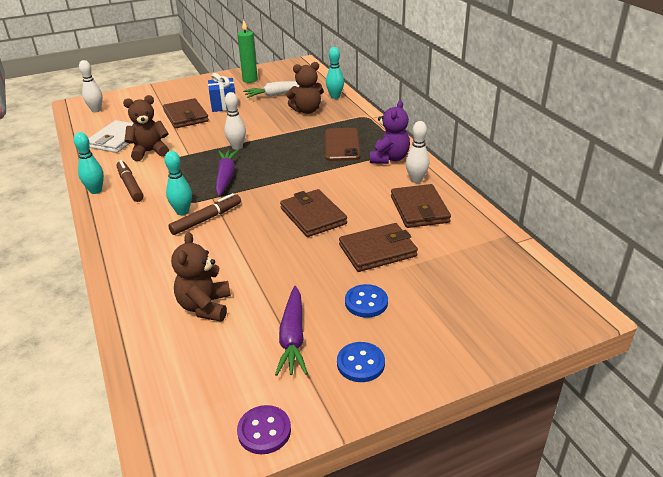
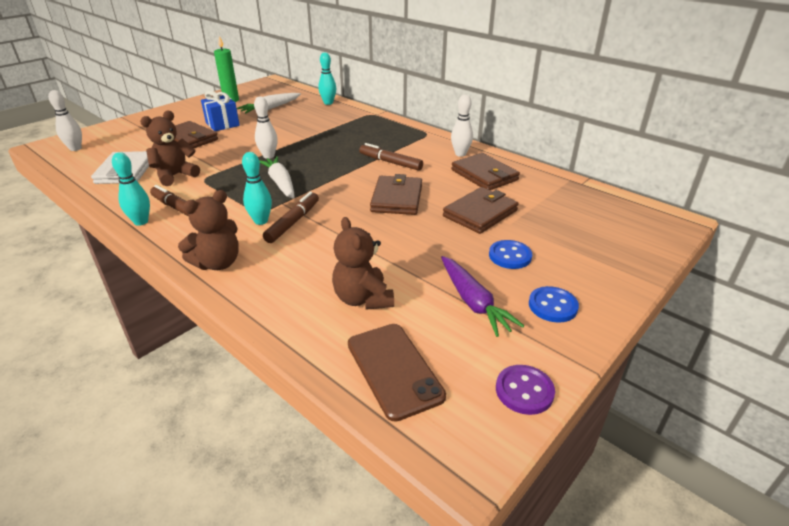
camera: 25 degrees left, 0 degrees up
purple carrot [216,150,239,196] -> white carrot [259,156,295,199]
brown wallet [280,189,347,237] -> brown wallet turned 60 degrees clockwise [370,174,422,215]
brown teddy bear [286,62,323,114] -> brown teddy bear moved to [178,190,239,270]
brown phone [325,128,361,161] -> brown phone moved to [348,324,446,422]
purple teddy bear [370,100,410,164] -> none
none -> brown marker [359,143,423,171]

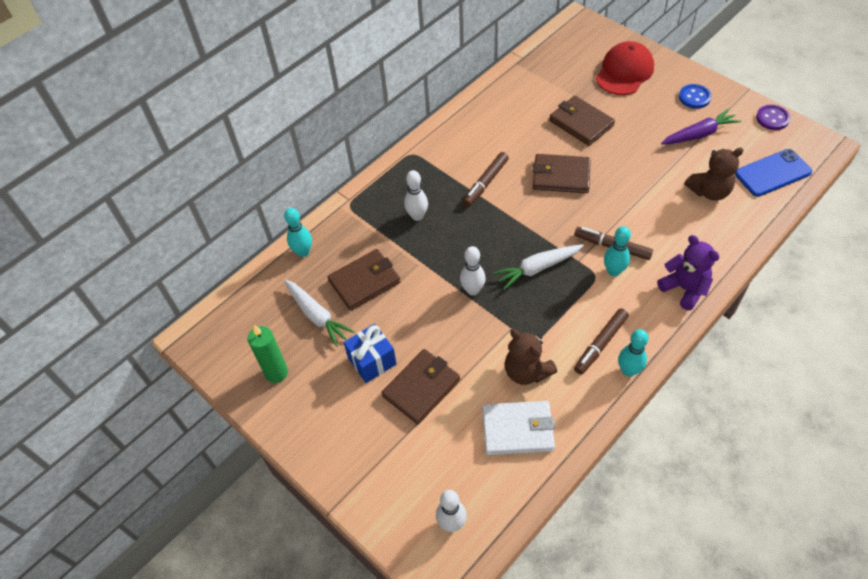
camera: 85 degrees left, 20 degrees up
brown teddy bear [178,190,239,270] -> purple teddy bear [657,235,720,310]
brown phone [348,324,446,422] -> blue phone [735,149,812,197]
white bowling pin [451,95,473,157] -> white bowling pin moved to [404,170,428,221]
brown wallet [451,153,520,190] -> brown wallet moved to [327,249,401,311]
blue button [489,240,532,269] -> none
none -> red cap [596,41,654,95]

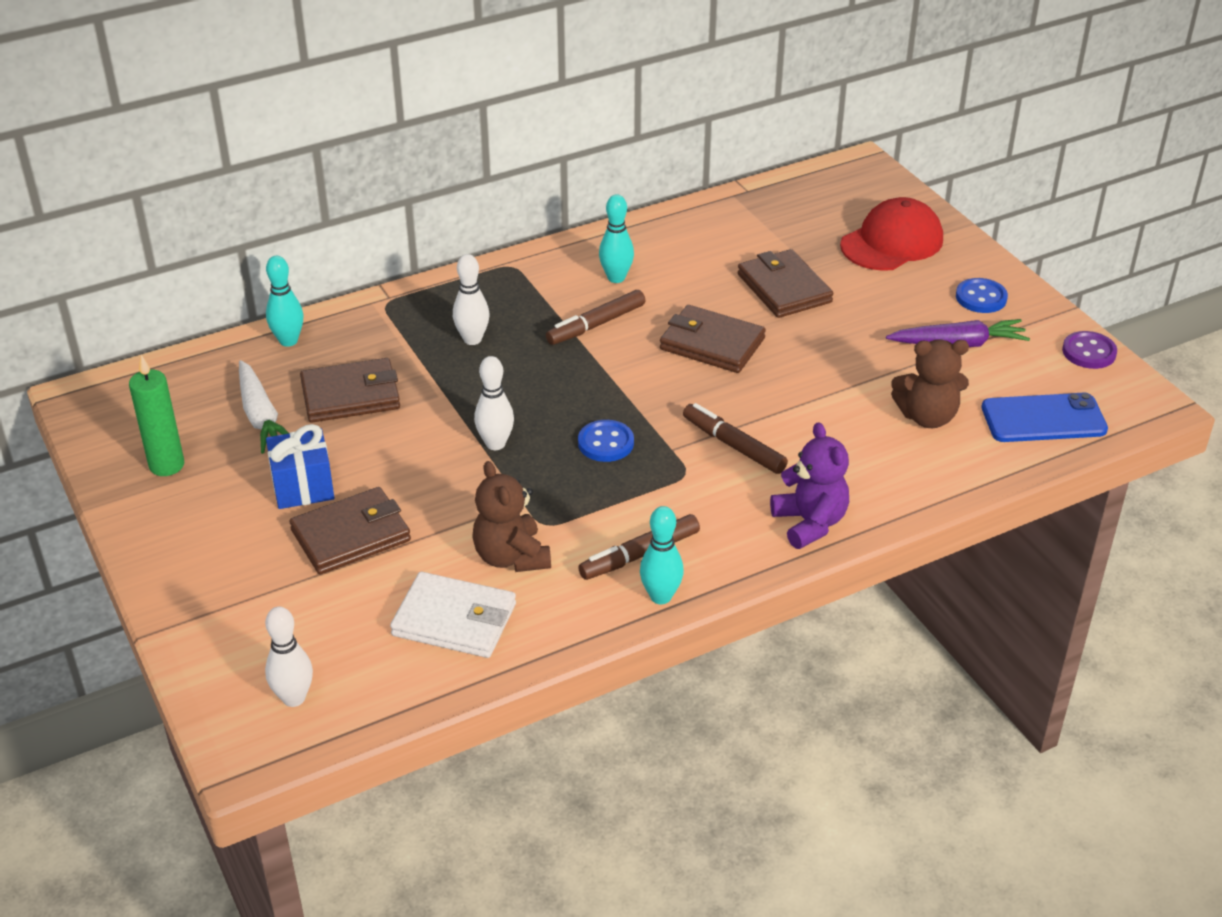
camera: 15 degrees right, 15 degrees down
white carrot [493,244,584,290] -> blue button [578,420,634,462]
turquoise bowling pin [604,226,631,276] -> turquoise bowling pin moved to [599,194,634,283]

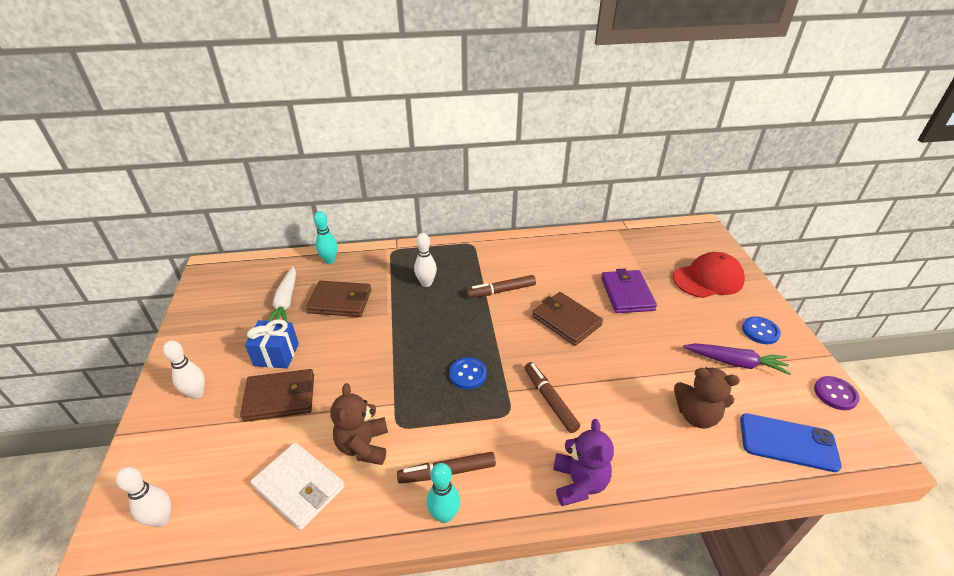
camera: 20 degrees right, 0 degrees up
green candle [129,355,184,476] -> none
white bowling pin [474,356,514,450] -> white bowling pin moved to [163,340,205,399]
turquoise bowling pin [599,194,634,283] -> none
brown wallet [738,249,833,318] -> purple wallet [601,268,657,313]

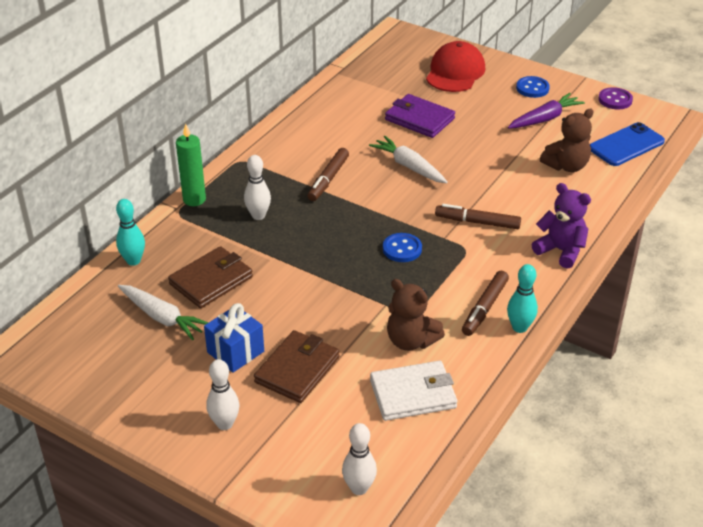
camera: 50 degrees left, 0 degrees up
brown wallet [532,292,603,346] -> white carrot [369,136,448,183]
none -> green candle [176,123,206,206]

